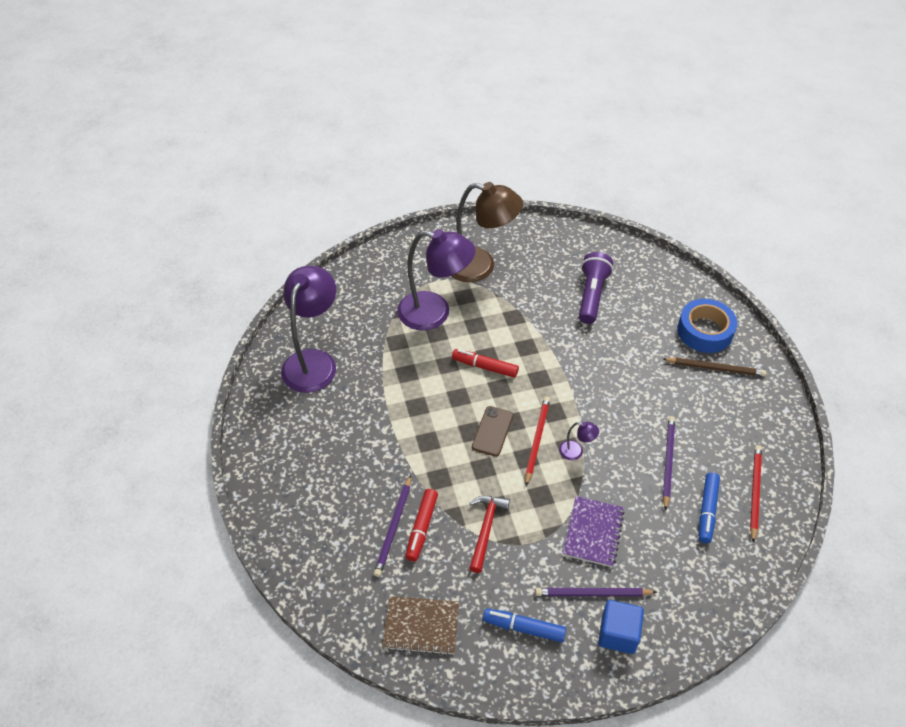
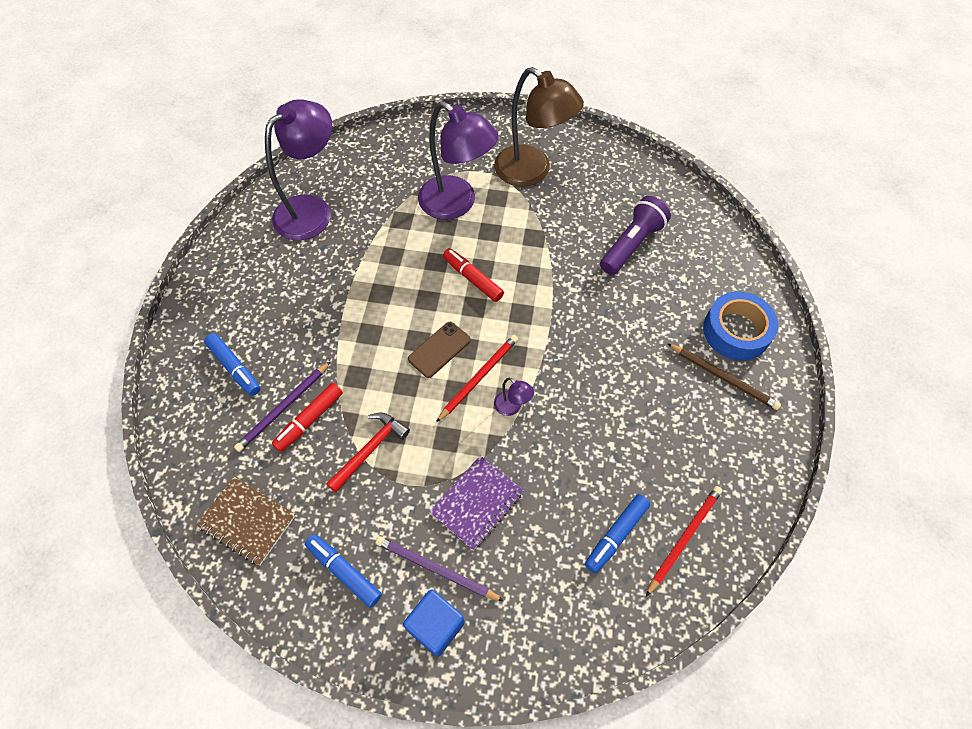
camera: 25 degrees right, 10 degrees up
purple pencil [663,416,675,511] -> none
none -> blue marker [204,333,260,396]

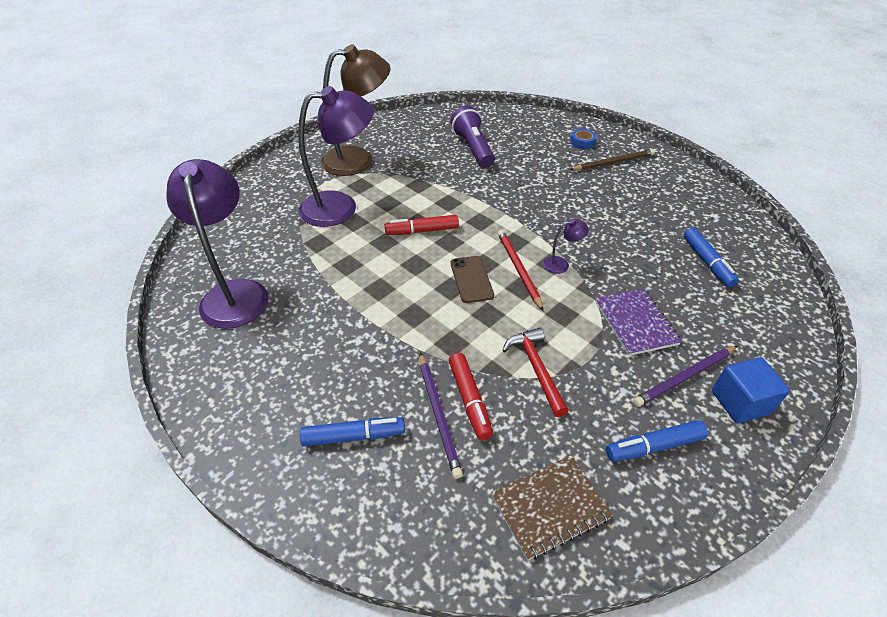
camera: 55 degrees left, 15 degrees down
red pencil [646,486,722,596] -> none
blue tape [703,292,778,361] -> blue tape [570,129,597,149], size x0.48

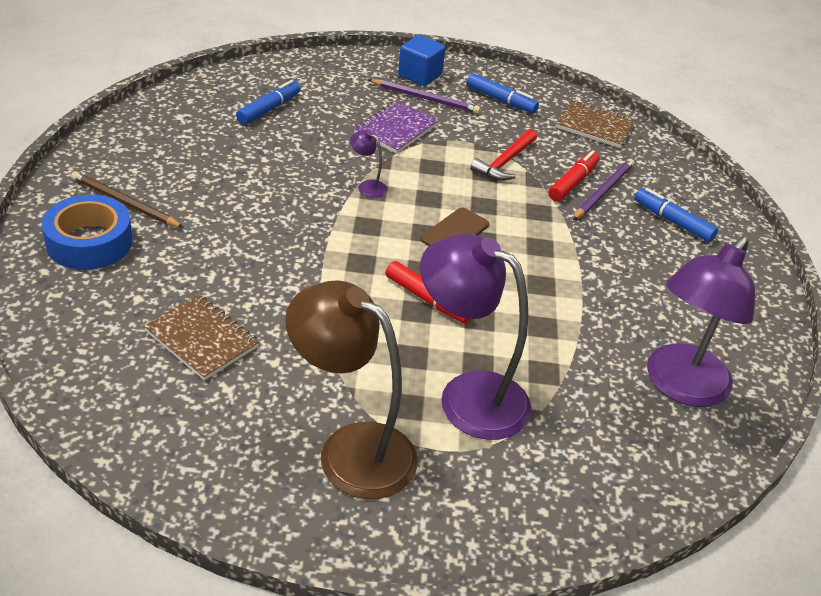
camera: 135 degrees left, 5 degrees down
purple flashlight [451,106,495,168] -> brown notebook [144,294,259,381]
red pencil [498,230,543,311] -> none
blue tape [570,129,597,149] -> blue tape [42,194,133,270], size x2.09

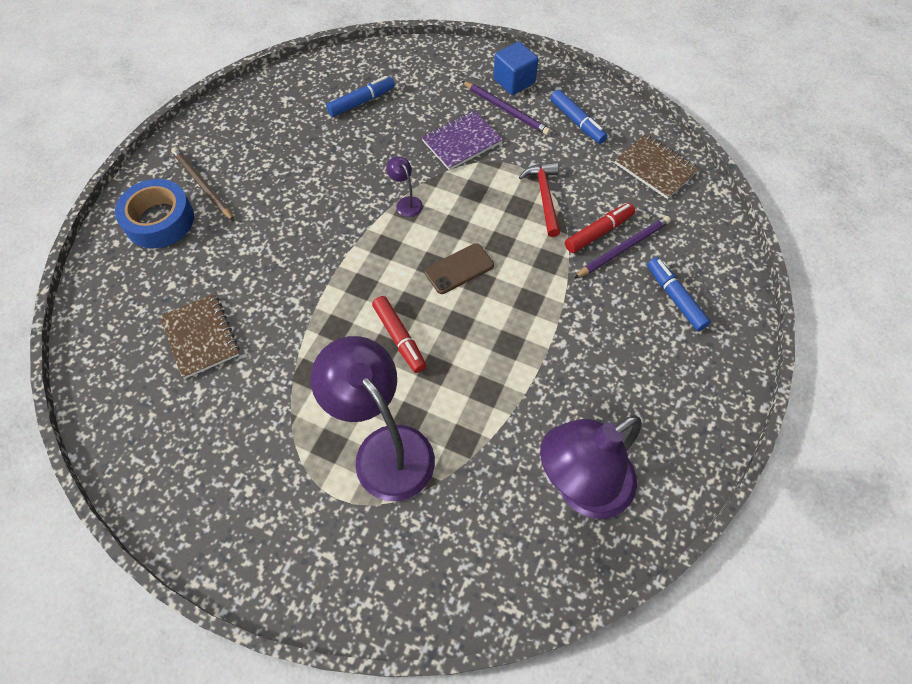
camera: 25 degrees right, 20 degrees up
brown lamp [285,281,418,499] -> none
red hammer [470,129,537,181] -> red hammer turned 120 degrees clockwise [519,162,560,237]

